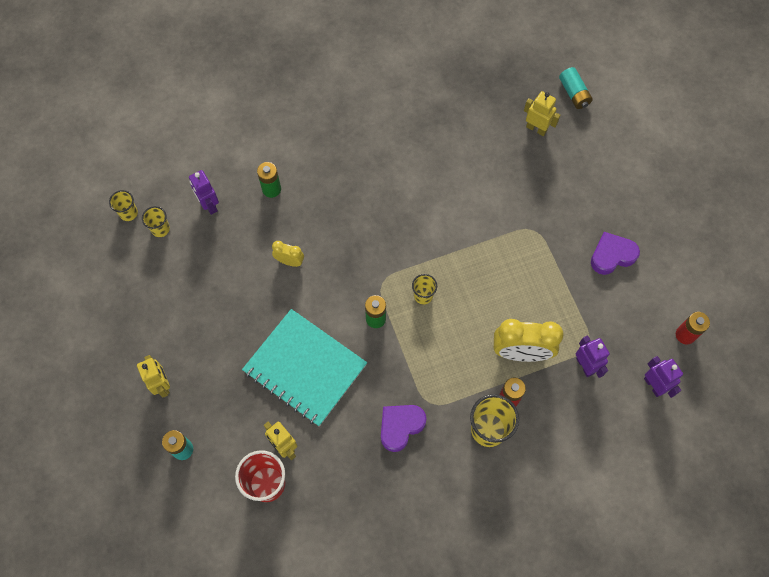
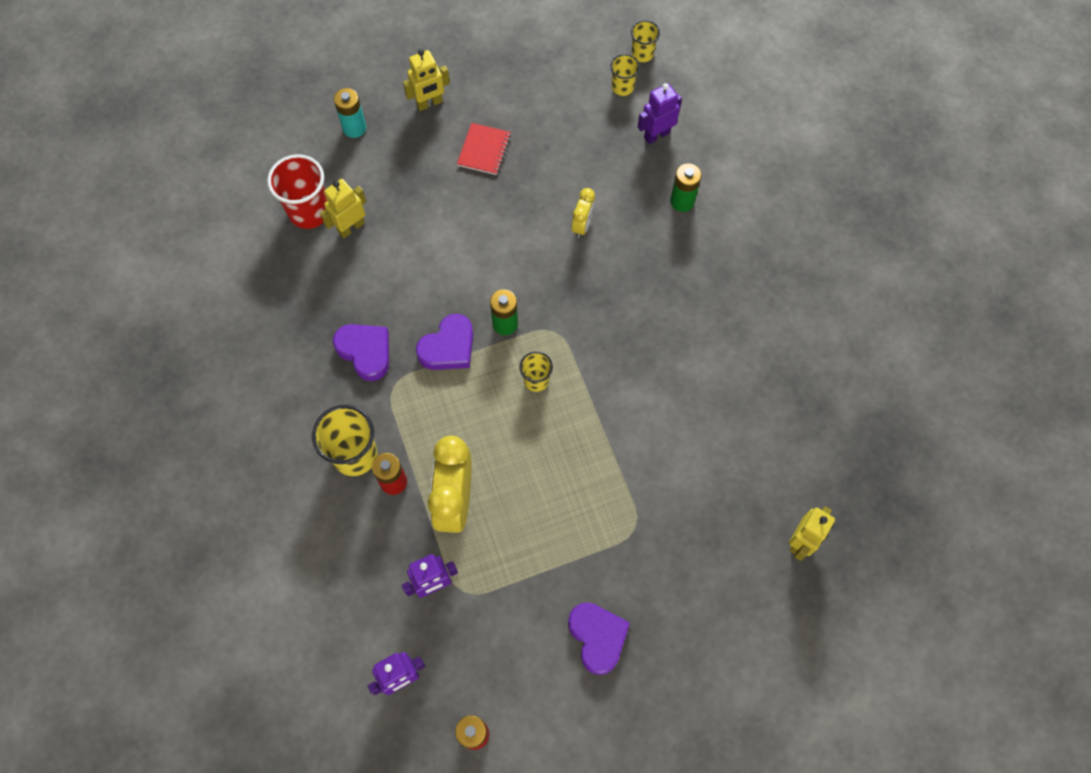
camera: 90 degrees right, 0 degrees up
turquoise notebook [242,309,367,426] -> none
turquoise battery [559,67,593,109] -> none
none -> purple heart [416,314,473,370]
none -> red notebook [457,123,511,175]

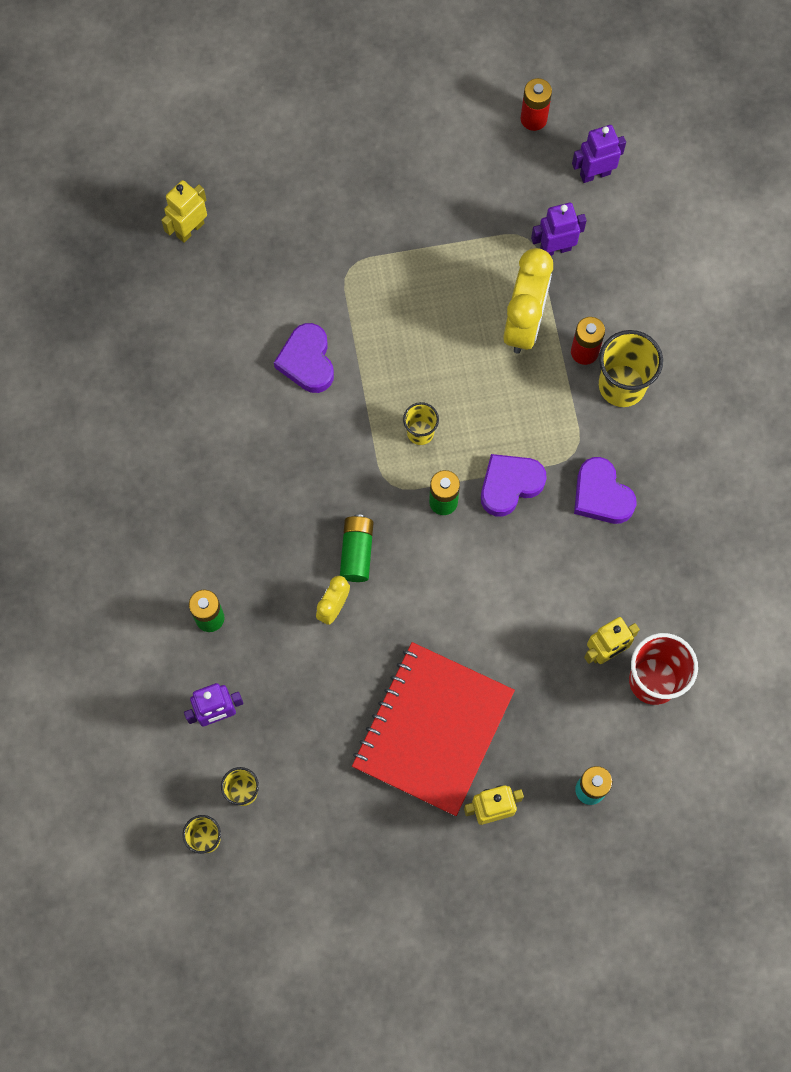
camera: 170 degrees left, 5 degrees up
red notebook [457,123,511,175] -> red notebook [352,642,515,816], size x2.24
purple heart [568,603,630,675] -> purple heart moved to [274,323,334,393]
none -> green battery [340,514,373,582]

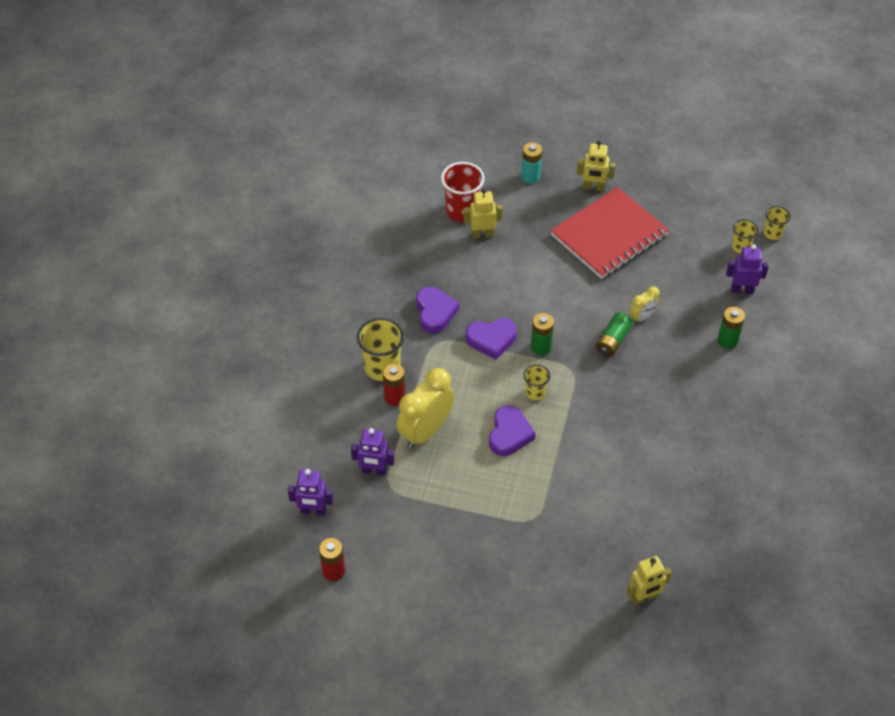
camera: 155 degrees left, 20 degrees down
purple heart [274,323,334,393] -> purple heart moved to [489,405,536,456]

